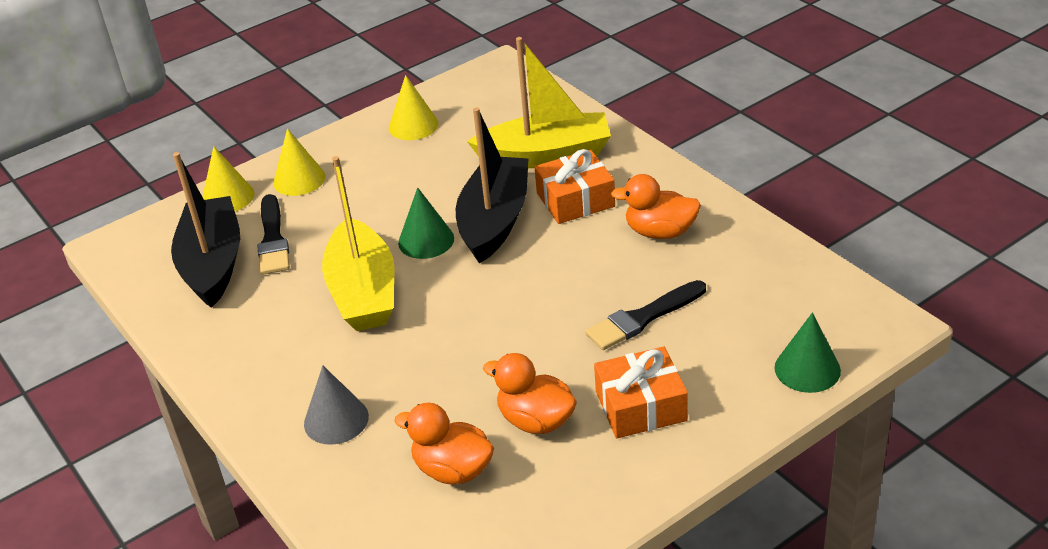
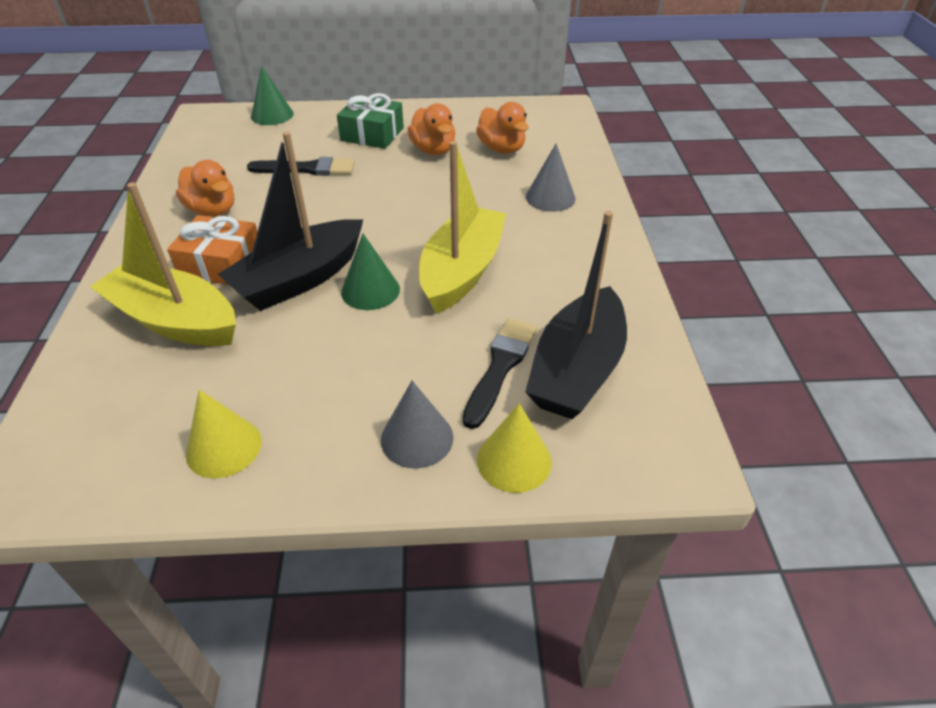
camera: 150 degrees left, 5 degrees up
yellow cone [273,128,326,196] -> grey cone [381,381,453,469]
orange gift [594,346,688,438] -> green gift [337,93,404,149]

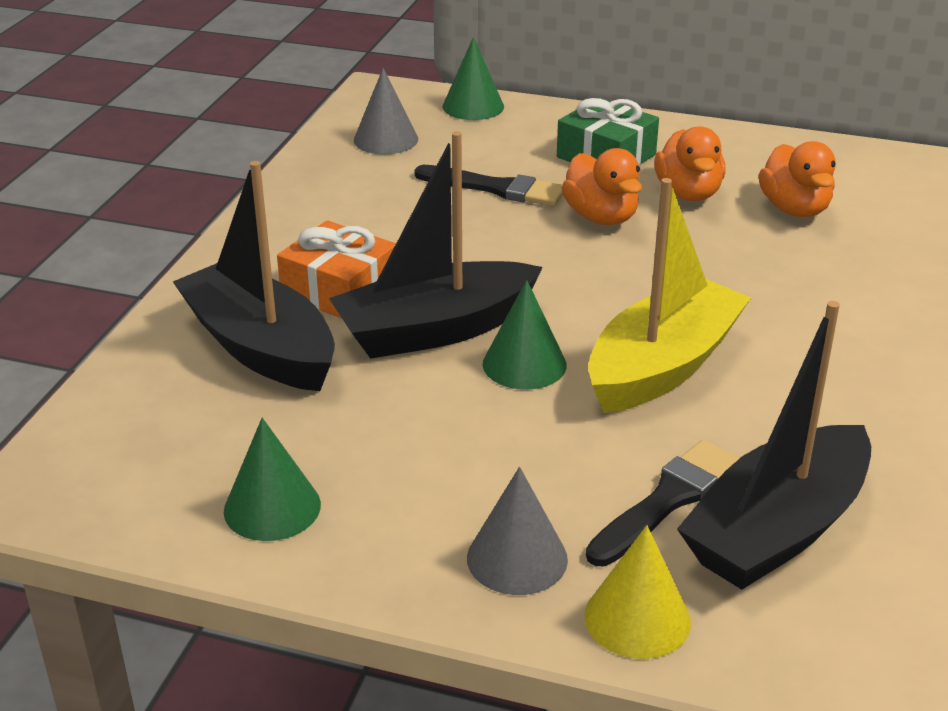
camera: 20 degrees right, 10 degrees down
yellow boat [90,182,236,346] -> black boat [173,161,335,391]
orange duck [176,160,234,217] -> orange duck moved to [562,148,642,225]
yellow cone [186,390,262,478] -> green cone [224,418,321,541]
grey cone [526,144,575,212] -> grey cone moved to [354,68,418,154]

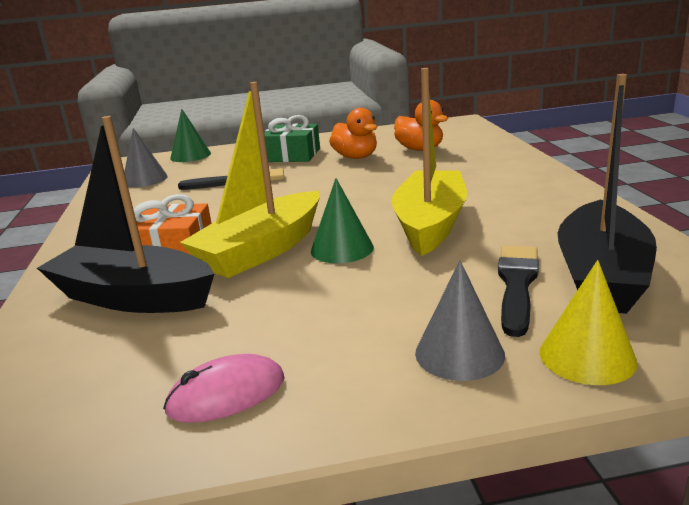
camera: 25 degrees left, 10 degrees down
green cone [224,418,321,541] -> pink mouse [163,354,285,423]
black boat [329,131,543,359] -> yellow boat [180,82,320,278]
orange duck [562,148,642,225] -> none

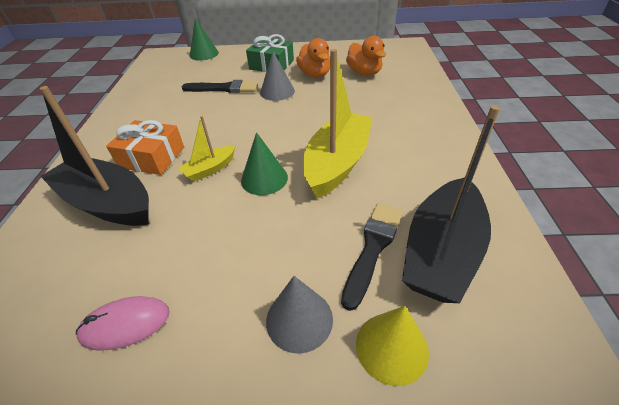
camera: 10 degrees right, 20 degrees up
grey cone [124,128,168,187] -> grey cone moved to [260,51,295,101]
yellow boat [180,82,320,278] -> yellow boat [178,116,235,182], size x0.49

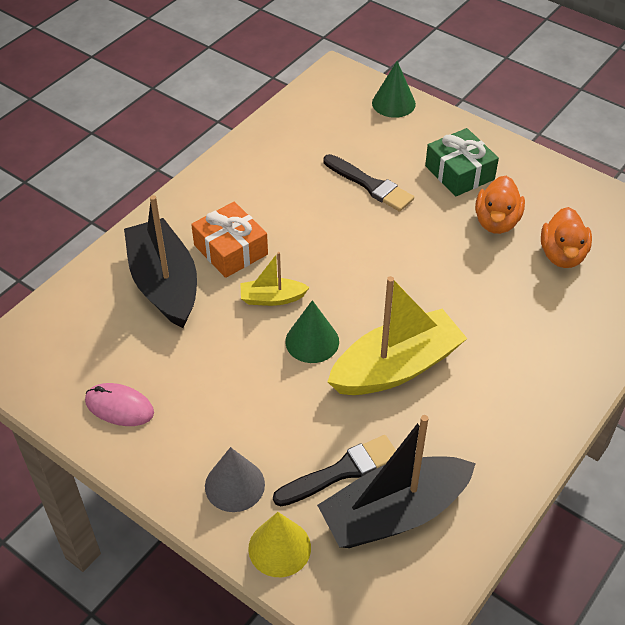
camera: 35 degrees right, 5 degrees up
grey cone [260,51,295,101] -> none

